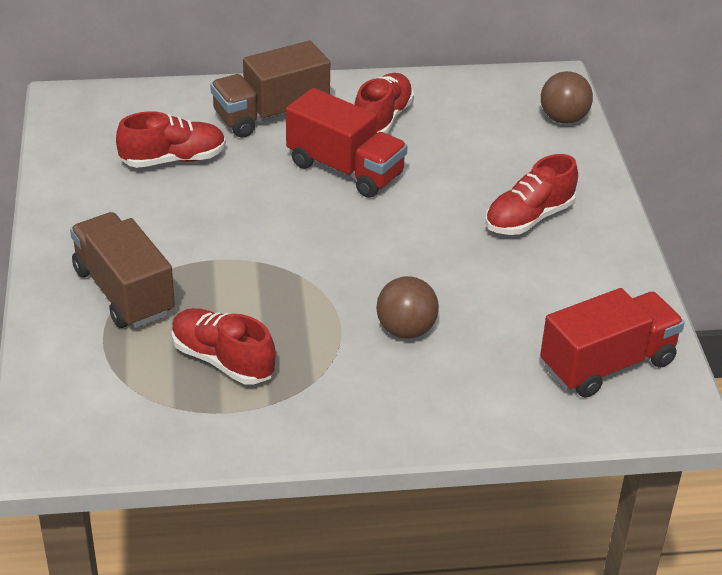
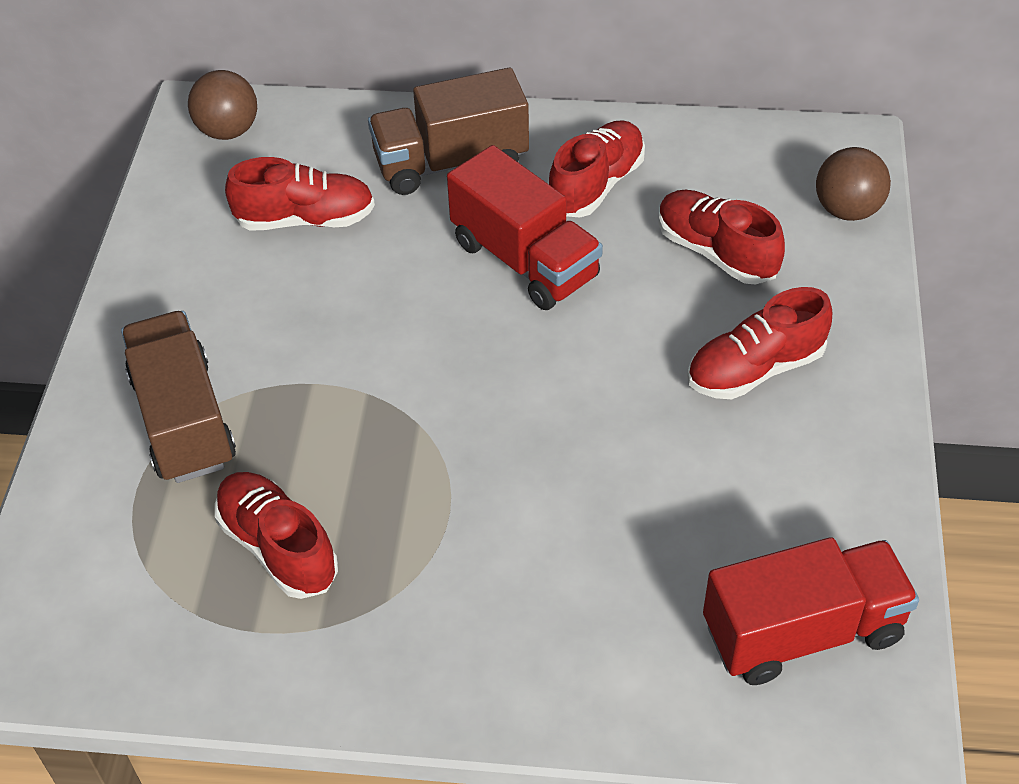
camera: 15 degrees right, 10 degrees up
brown ball [376,276,439,339] -> brown ball moved to [188,70,257,140]
none -> red shoe [659,190,785,285]

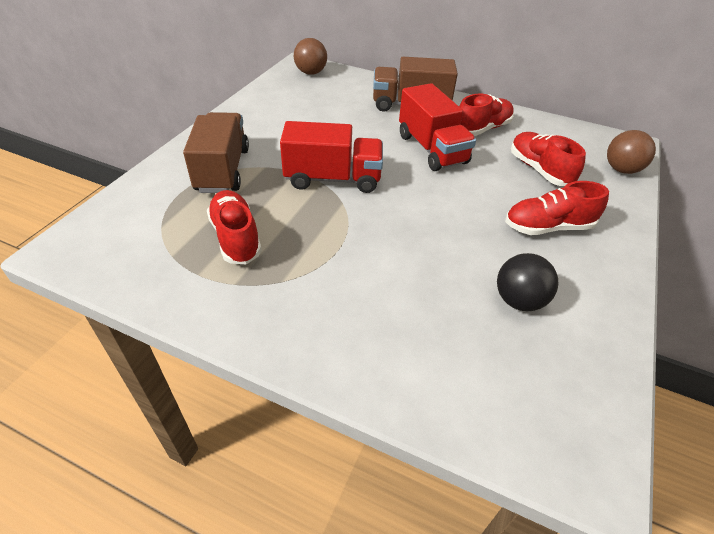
camera: 15 degrees right, 5 degrees down
red shoe [225,157,375,231] -> none
red truck [703,537,919,685] -> red truck moved to [280,121,383,193]
none -> black ball [497,253,558,311]

